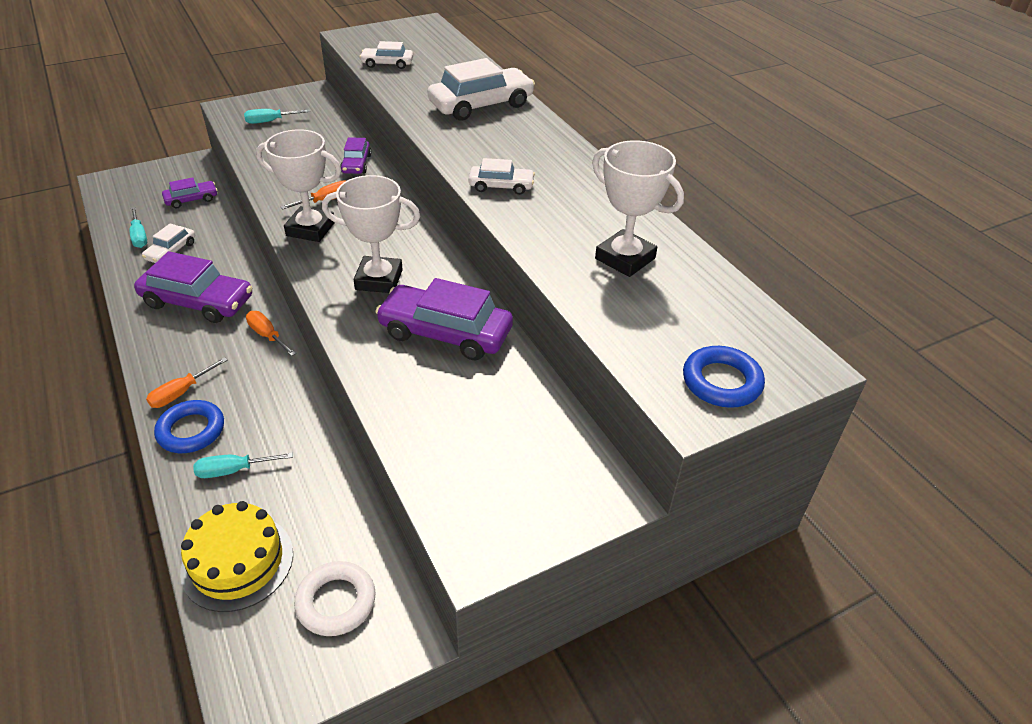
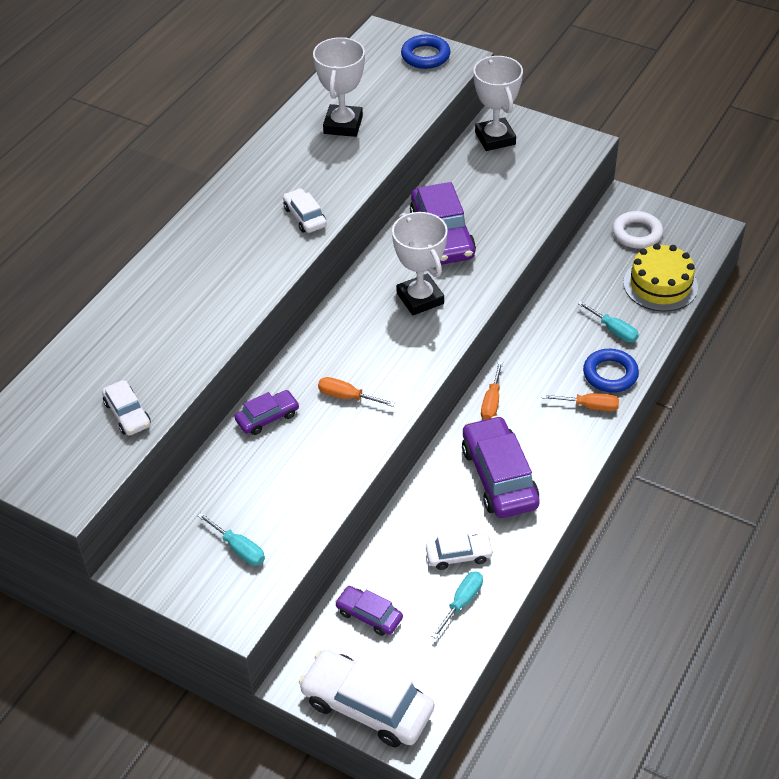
camera: 120 degrees left, 5 degrees up
white trophy [256,129,342,242] -> white trophy moved to [474,56,523,151]
white car [428,58,535,121] -> white car moved to [299,649,434,747]

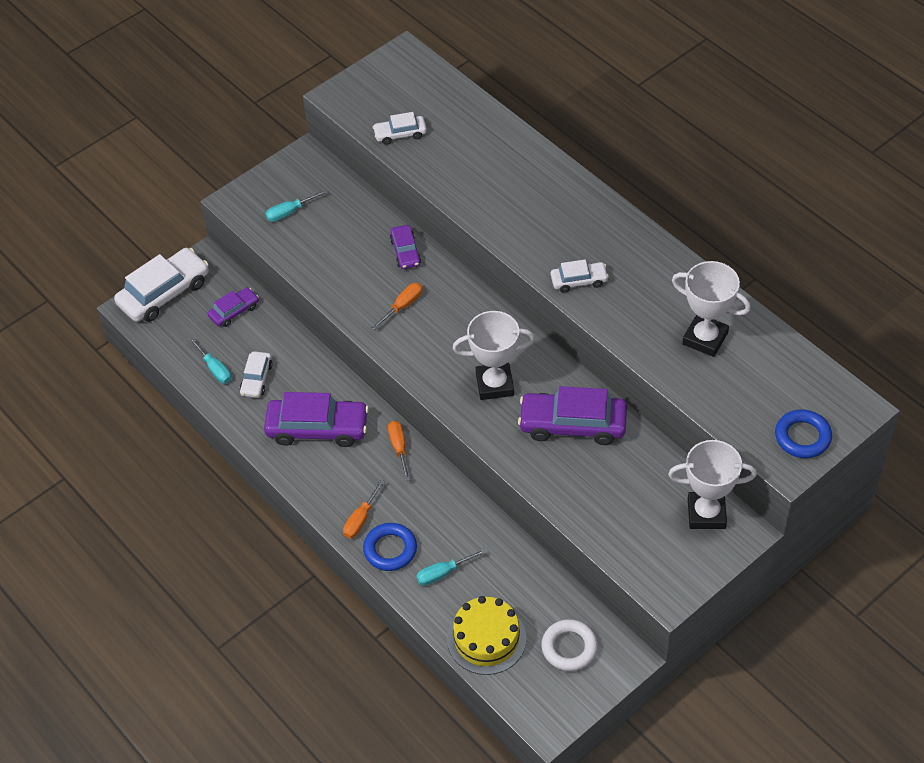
camera: 110 degrees right, 5 degrees up
orange screwdriver [481,361,503,420] -> orange screwdriver turned 45 degrees clockwise [388,421,410,481]

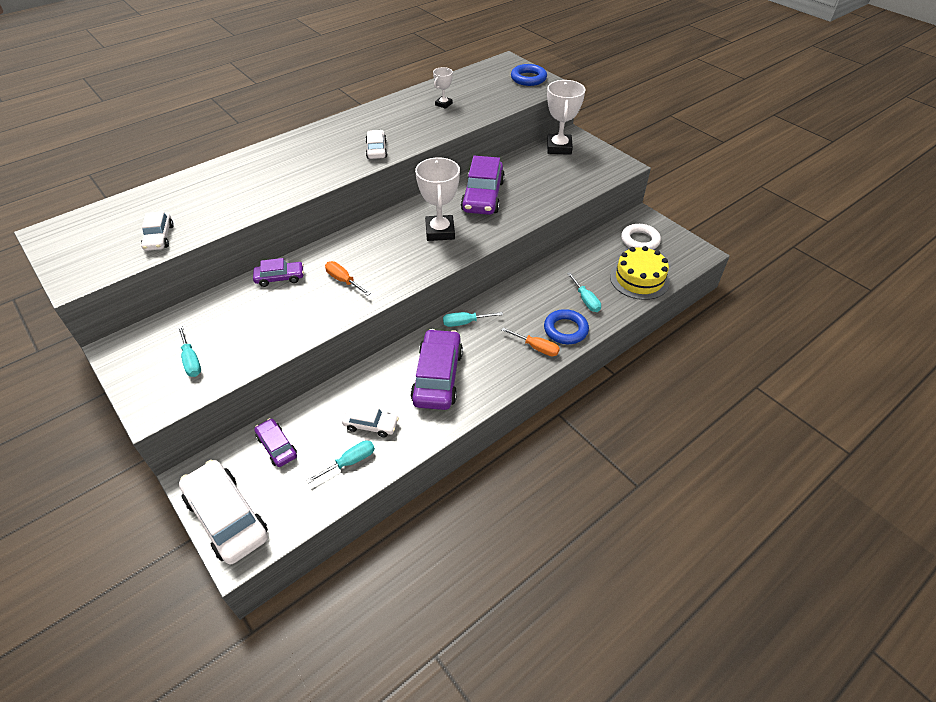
camera: 90 degrees left, 5 degrees down
orange screwdriver [388,421,410,481] -> turquoise screwdriver [443,312,503,327]
white trophy [672,261,751,357] -> white trophy [433,67,453,109], size x0.52

